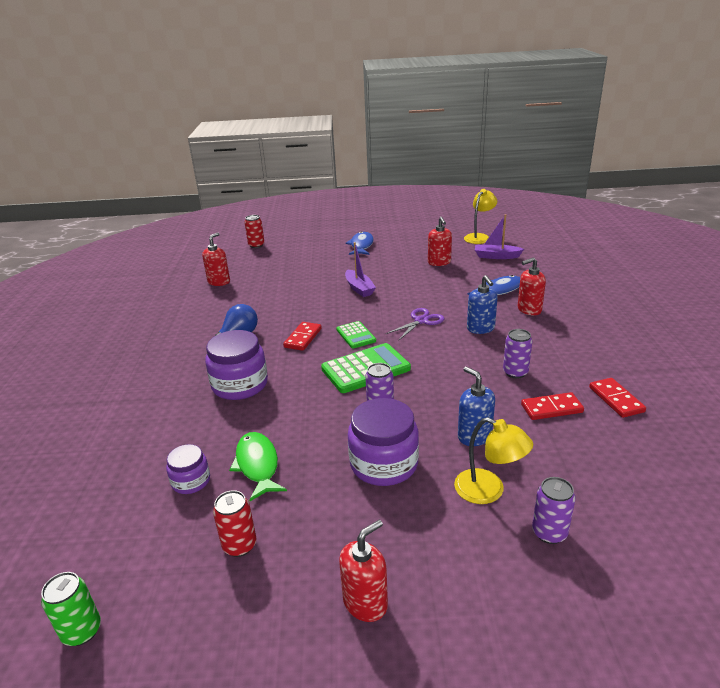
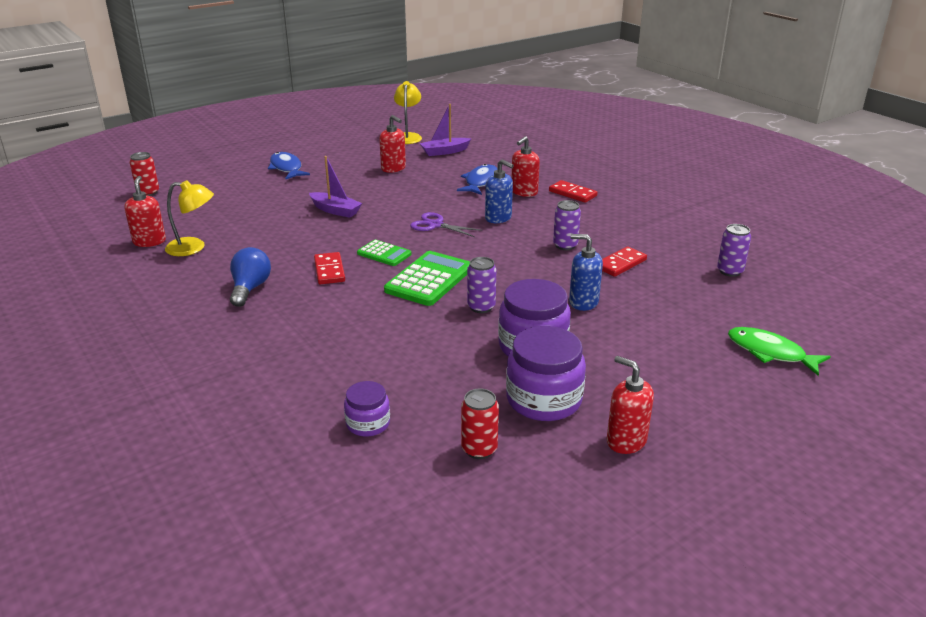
camera: 35 degrees left, 0 degrees up
green can [41,572,101,646] -> none
purple jar [205,330,268,400] -> purple jar moved to [506,326,586,421]
green fish [229,432,287,501] -> green fish moved to [728,327,831,376]
red soap dispenser [339,520,388,622] -> red soap dispenser turned 60 degrees counterclockwise [607,356,654,454]
purple scissors [386,308,444,340] -> purple scissors turned 75 degrees counterclockwise [410,212,483,237]
yellow lamp [454,417,533,504] -> yellow lamp moved to [165,180,214,256]
purple can [532,477,576,544] -> purple can moved to [717,224,751,277]
red domino [589,378,646,418] -> red domino moved to [549,180,598,203]

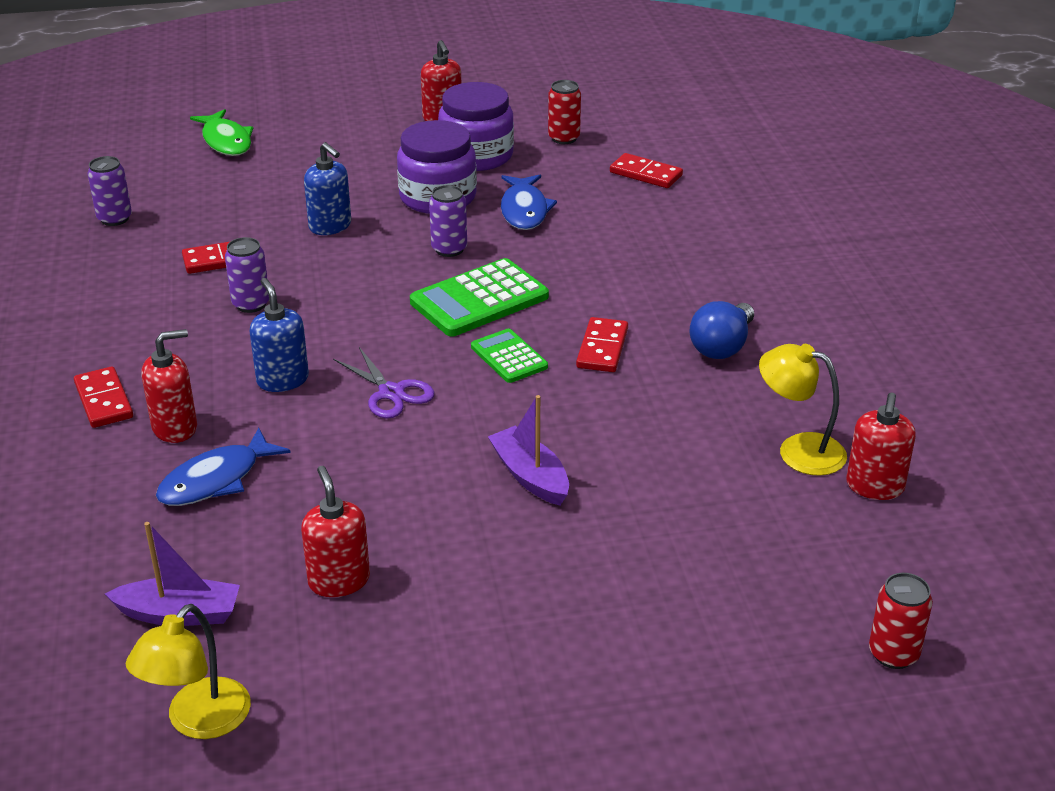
camera: 155 degrees left, 5 degrees up
blue fish [268,152,310,179] -> blue fish moved to [501,175,557,230]
purple jar [344,381,390,437] -> red domino [610,153,683,188]

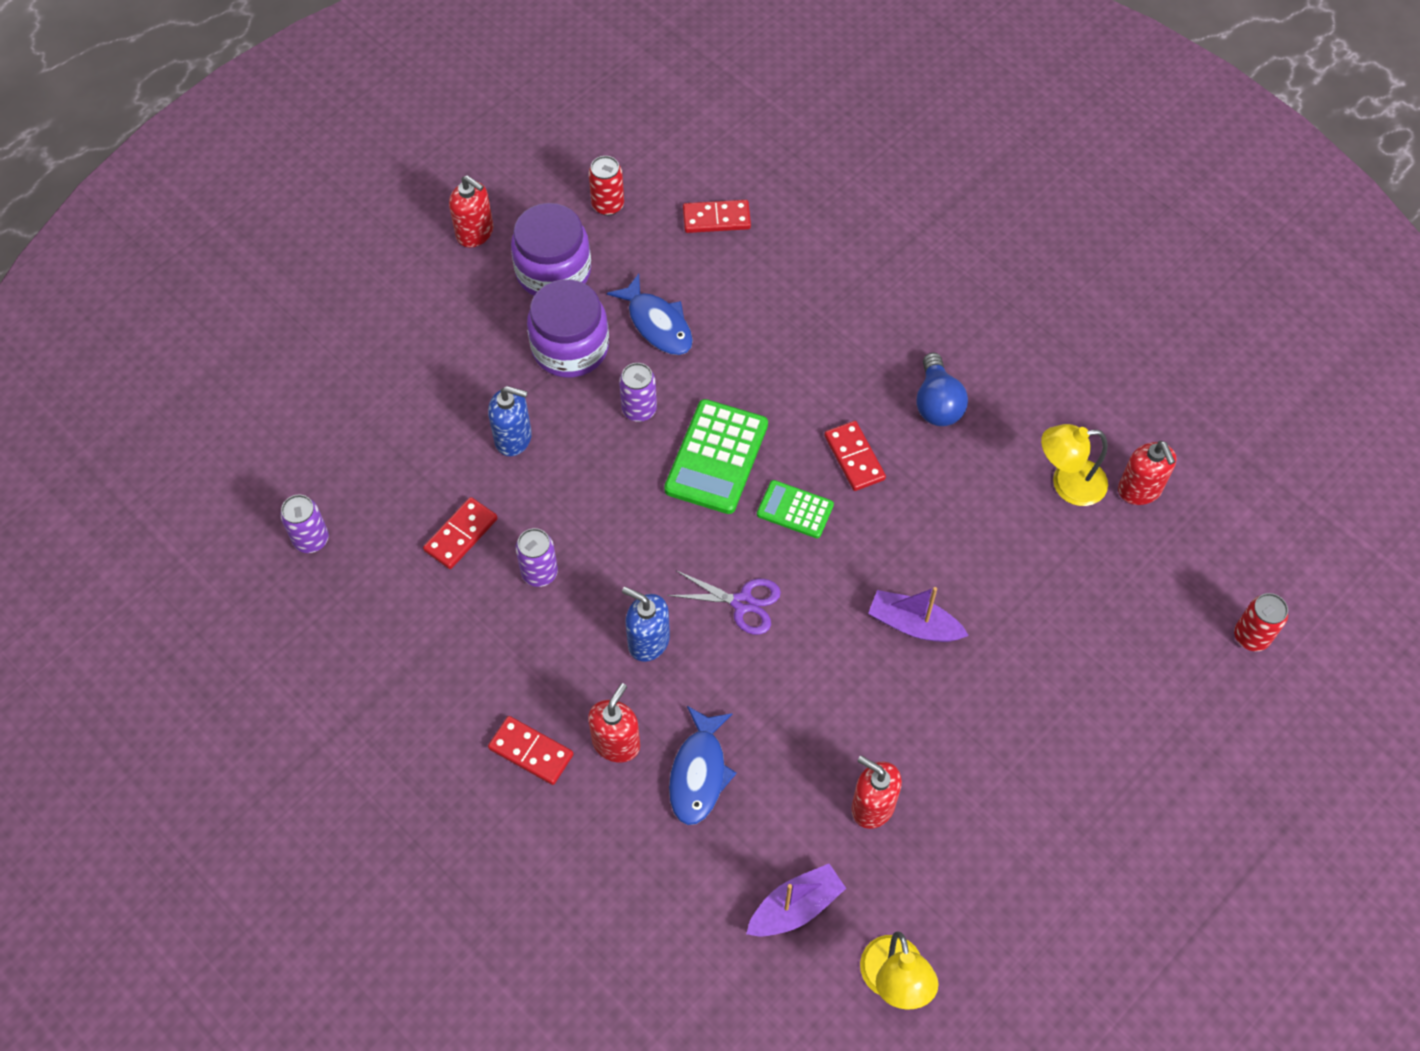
camera: 35 degrees left, 25 degrees up
green fish [190,109,253,156] -> none

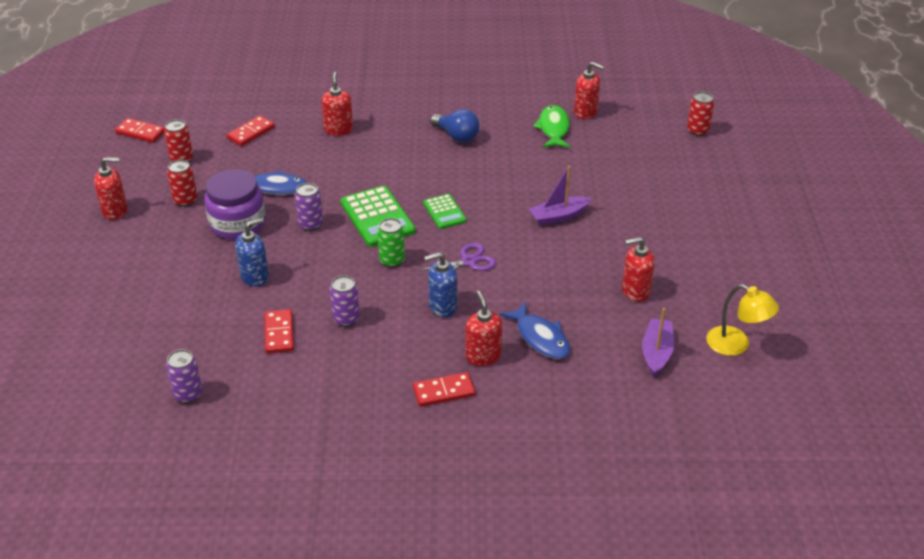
camera: 45 degrees left, 20 degrees down
purple jar [511,203,591,296] -> red can [167,159,197,207]
green calculator [757,480,834,538] -> green calculator turned 90 degrees counterclockwise [423,194,466,229]
red domino [824,421,886,491] -> red domino moved to [115,118,165,143]
yellow lamp [1041,424,1108,506] -> green fish [533,105,570,148]
none -> red soap dispenser [321,72,353,136]
none -> green can [377,218,405,267]

